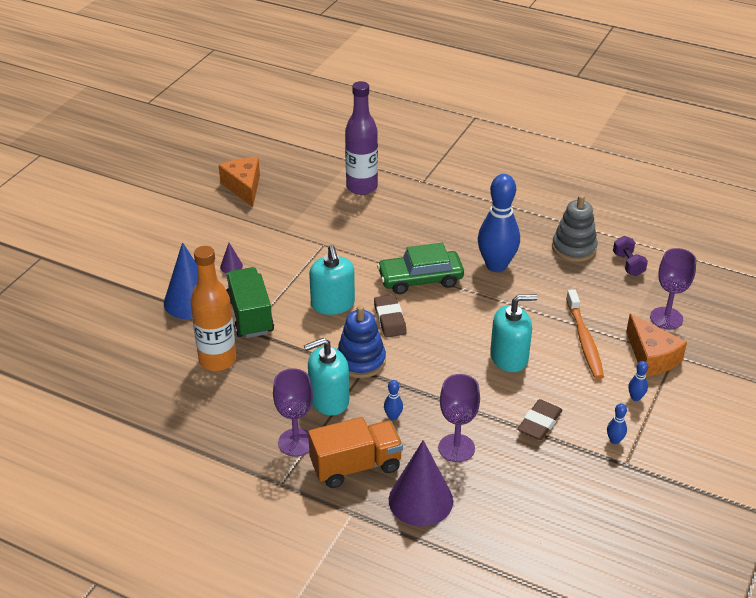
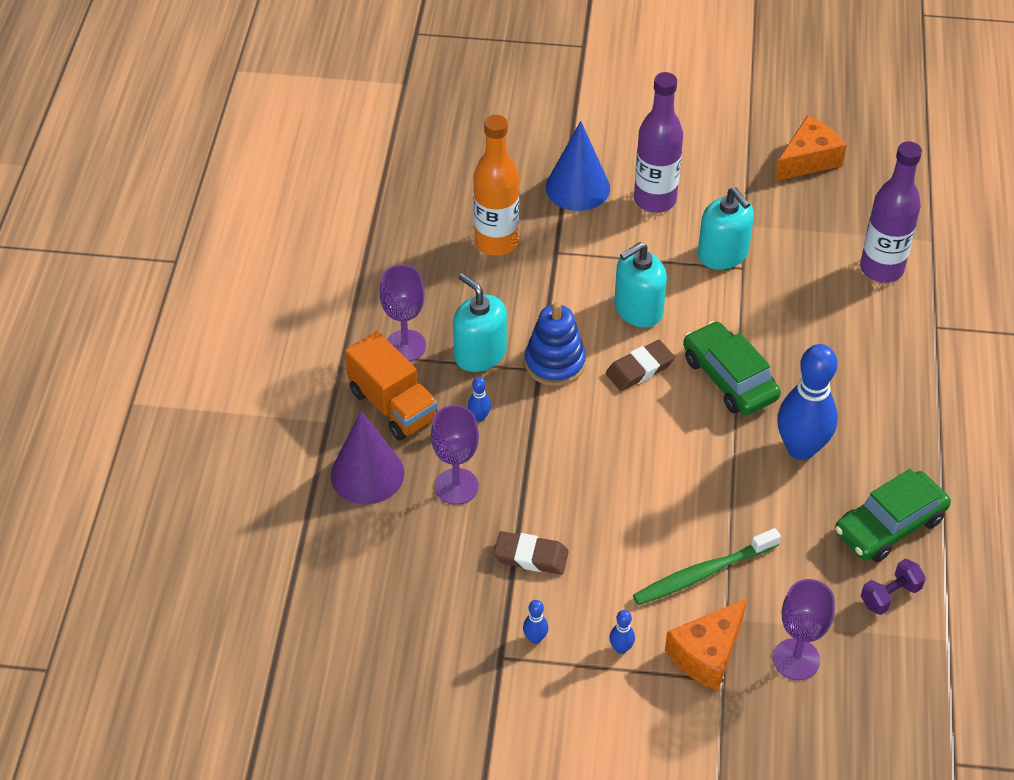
camera: 70 degrees right, 10 degrees up
purple cone [220,243,243,273] -> purple bottle [634,72,683,213]
green truck [226,267,274,338] -> none
turquoise soap dispenser [490,294,538,372] -> turquoise soap dispenser moved to [698,187,754,270]
grey stacking toy [552,195,598,262] -> green car [835,469,951,562]
orange toothbrush [566,289,604,379] -> green toothbrush [633,528,781,605]

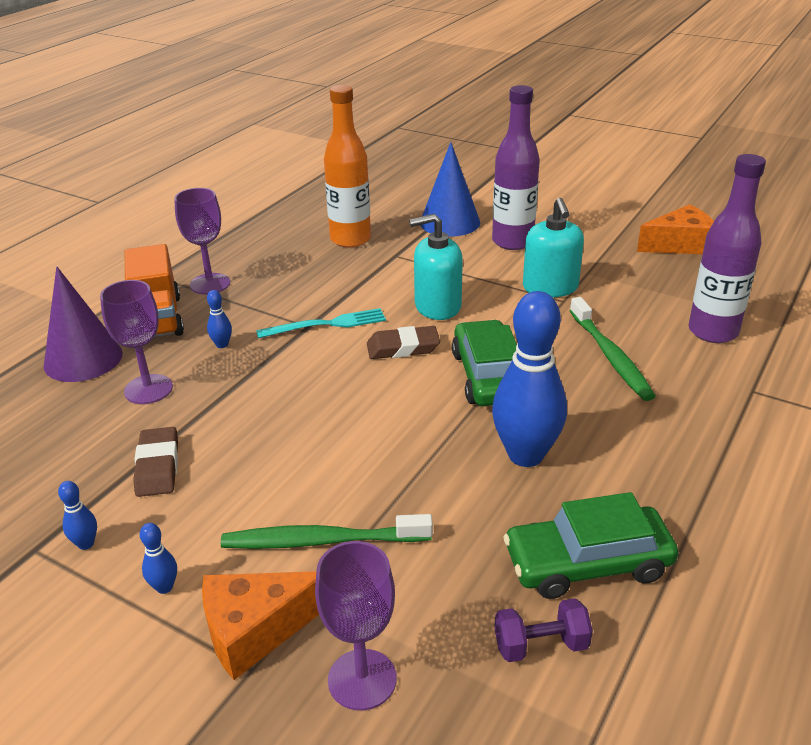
camera: 25 degrees right, 15 degrees down
turquoise soap dispenser [453,273,507,372] -> none
brown eraser [494,531,569,575] -> brown eraser turned 45 degrees clockwise [133,427,178,497]
blue stacking toy [525,302,586,386] -> turquoise fork [256,308,386,338]
none -> green toothbrush [570,297,656,401]

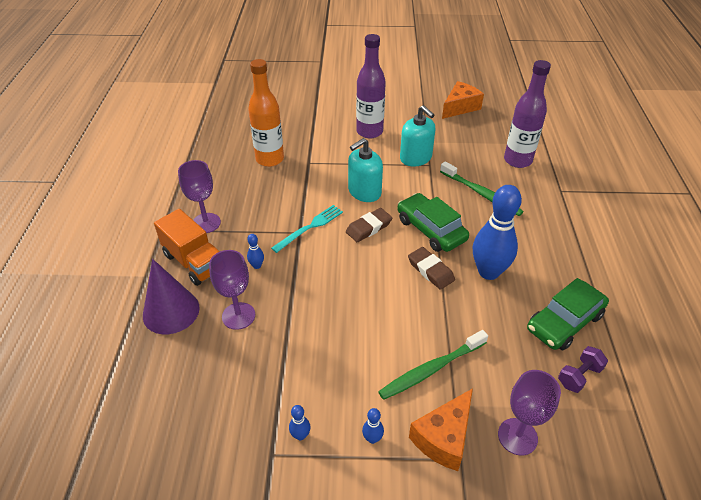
camera: 30 degrees left, 10 degrees up
brown eraser [133,427,178,497] -> brown eraser moved to [408,247,455,290]
blue cone [420,142,480,237] -> none

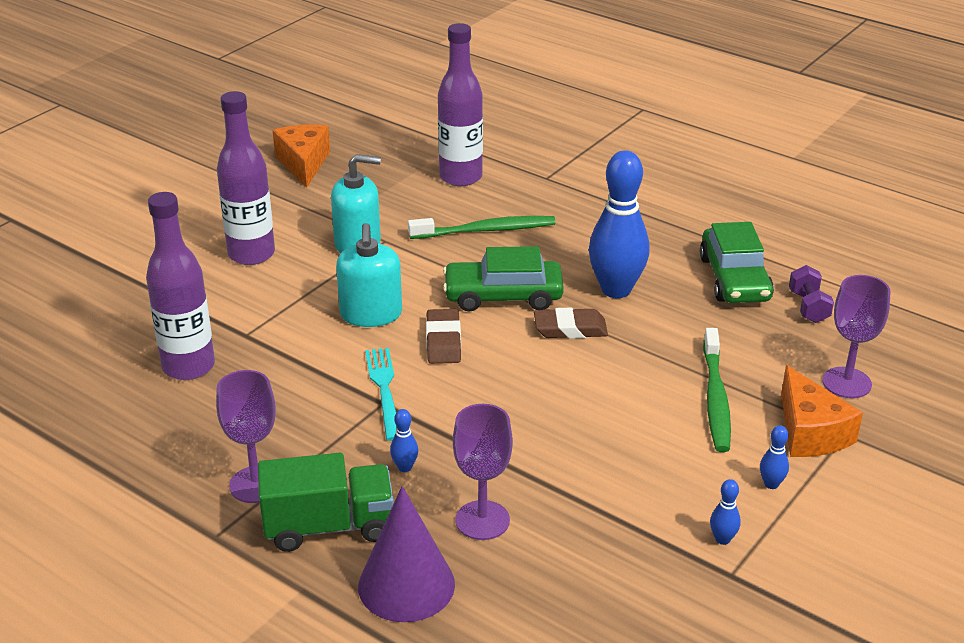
camera: 55 degrees left, 10 degrees down
orange truck [154,209,220,286] -> green truck [258,453,394,552]
orange bottle [248,59,284,167] -> purple bottle [146,192,215,380]

